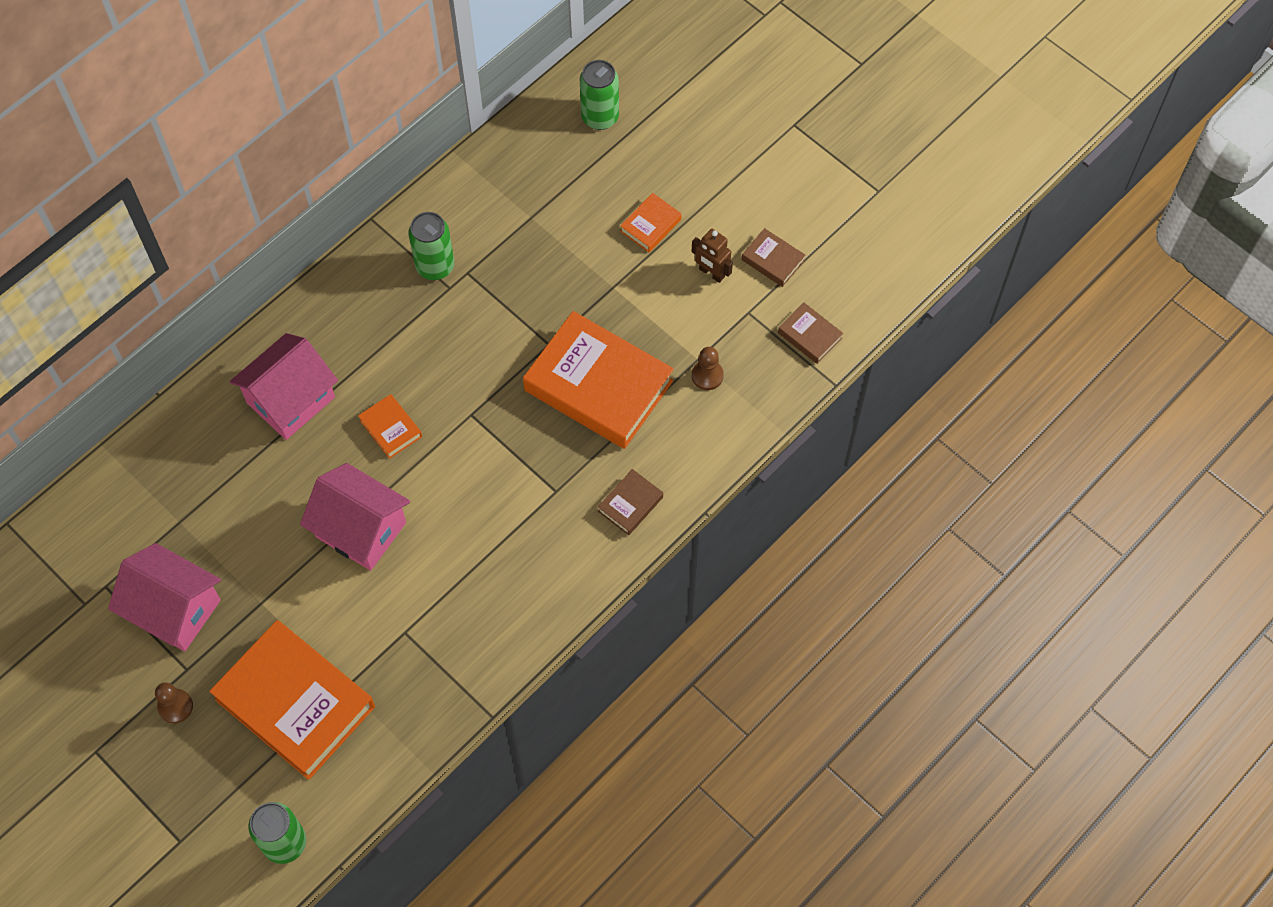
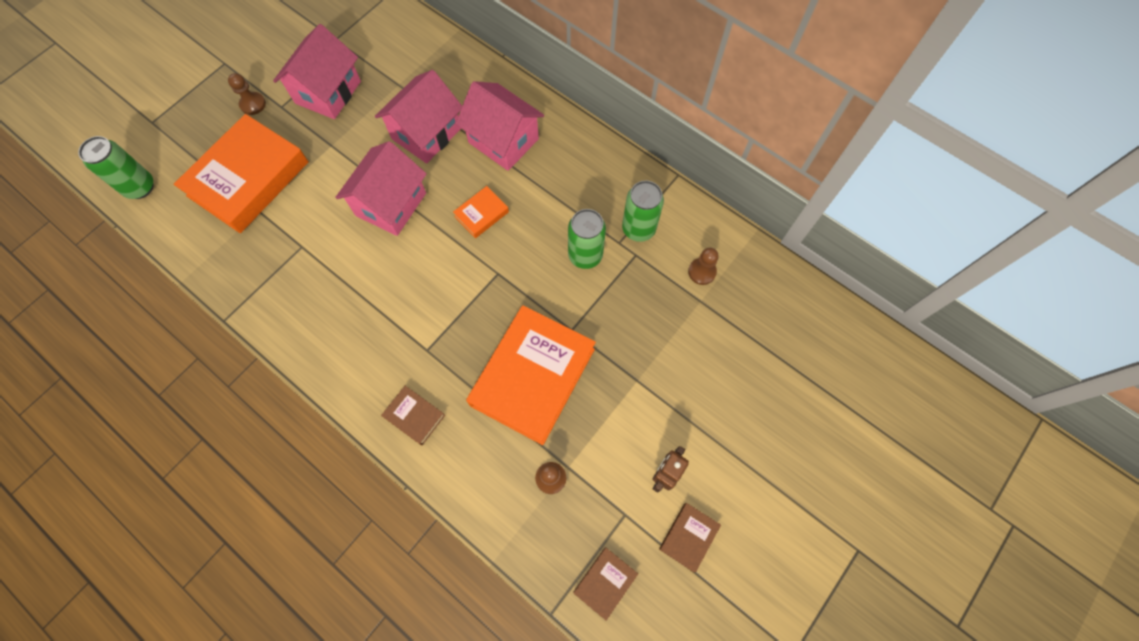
camera: 85 degrees right, 5 degrees up
green can [580,60,619,130] -> green can moved to [568,209,606,269]
orange book [620,193,682,252] -> none
none -> pink house [375,70,462,163]
none -> brown pawn [688,248,719,285]

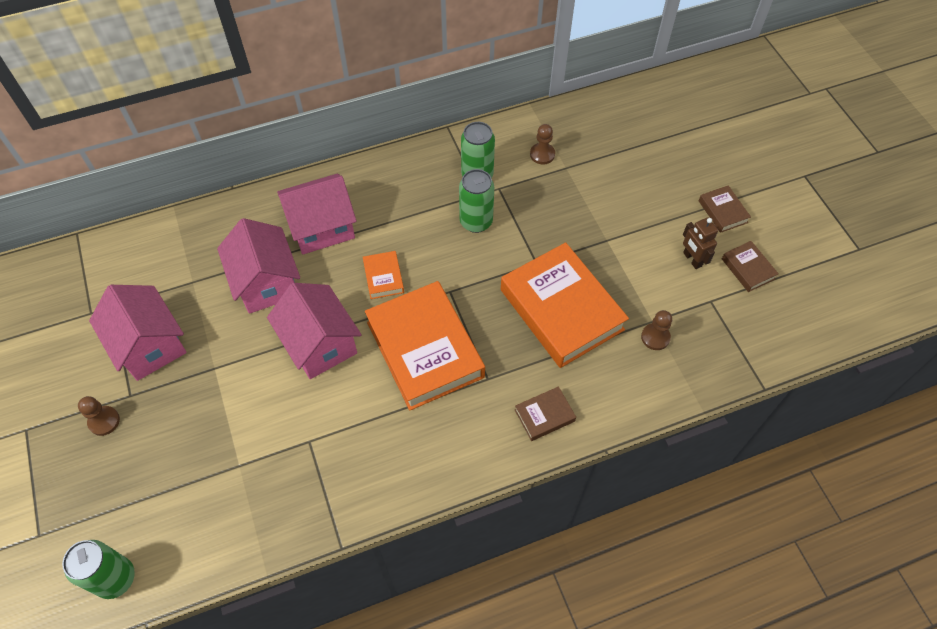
camera: 60 degrees left, 10 degrees down
orange book [174,114,309,233] -> orange book moved to [365,281,485,410]
brown book [573,548,638,620] -> brown book moved to [699,185,751,233]

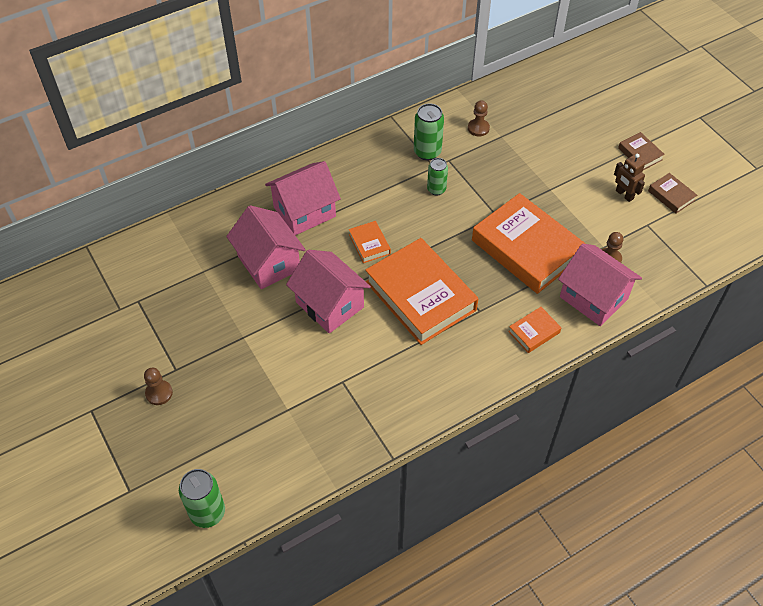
camera: 10 degrees left, 5 degrees down
pink house [89,285,187,381] -> pink house moved to [558,243,642,326]
green can [459,169,494,233] -> green can [427,158,448,195], size x0.66
brown book [515,386,576,441] -> orange book [508,307,562,353]

